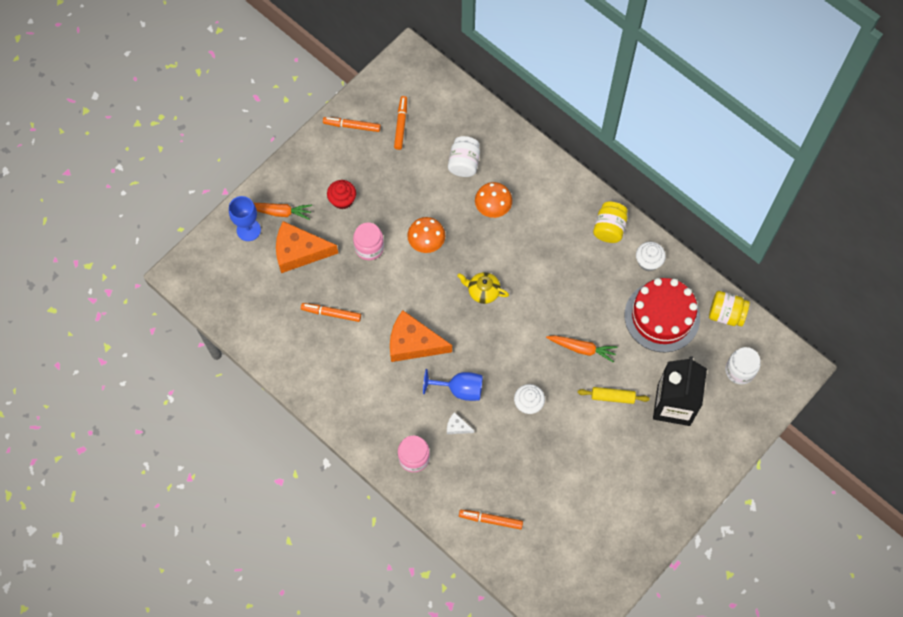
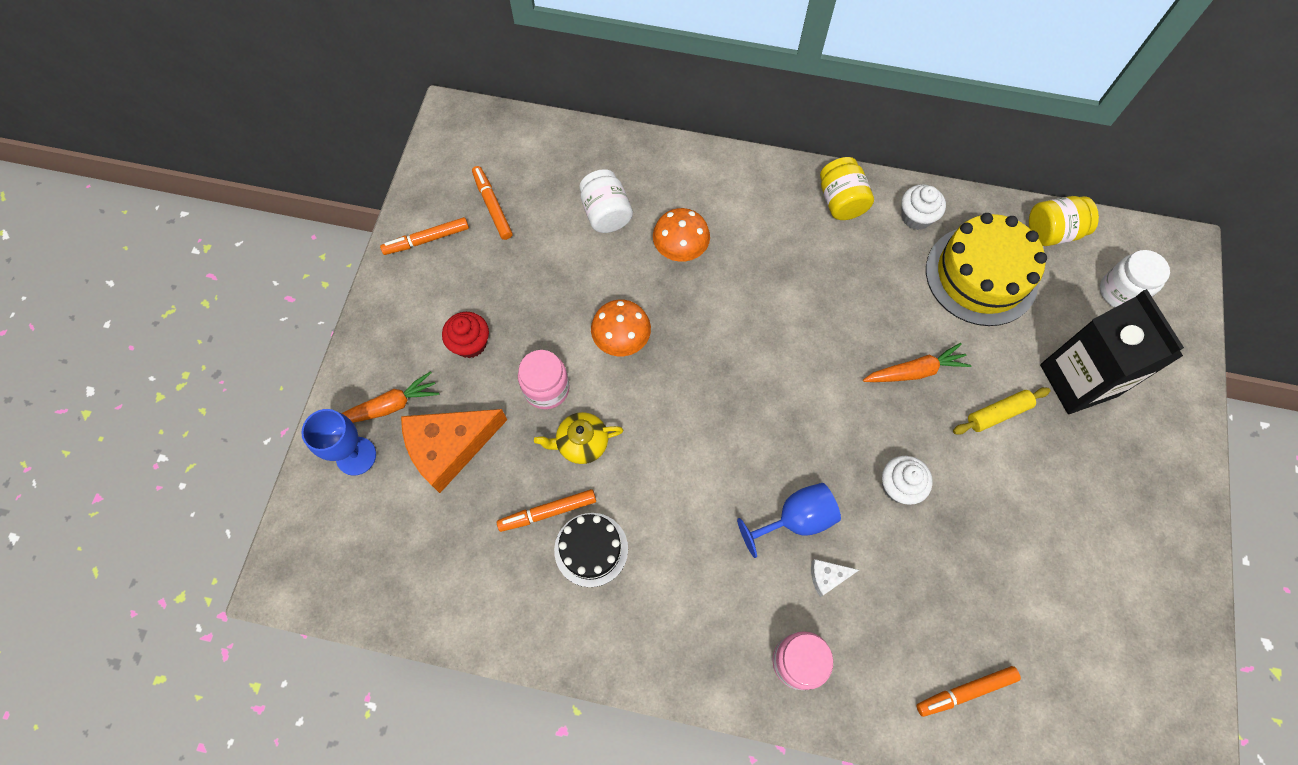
camera: 30 degrees left, 0 degrees up
orange cheese [390,310,452,362] -> none
yellow teapot [457,272,509,304] -> yellow teapot moved to [534,412,623,464]
red cake [625,278,700,352] -> yellow cake [926,213,1047,326]
none -> black cake [554,513,628,587]

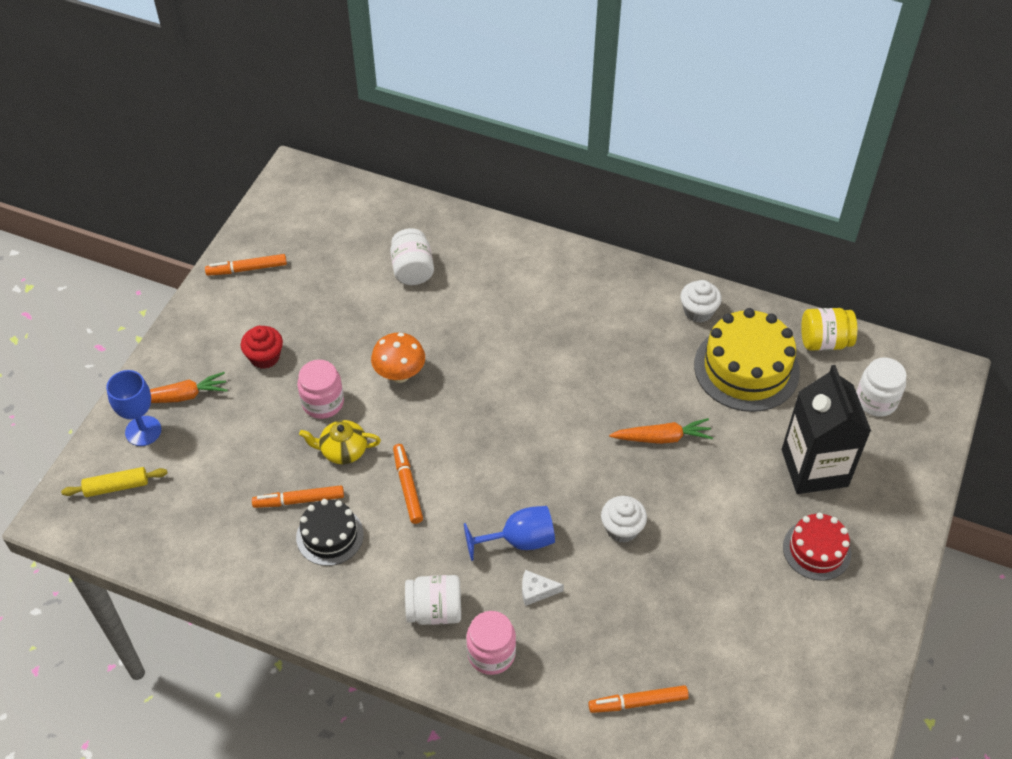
camera: 10 degrees right, 15 degrees down
orange cheese [401,409,507,493] -> none
orange marker [472,166,513,240] -> orange marker moved to [393,444,423,524]
orange mushroom [653,208,710,262] -> none
yellow jar [820,157,874,220] -> none
yellow rolling pin [953,387,1050,435] -> yellow rolling pin moved to [61,467,167,497]
none -> white jar [405,575,461,625]
none -> red cake [783,513,851,581]

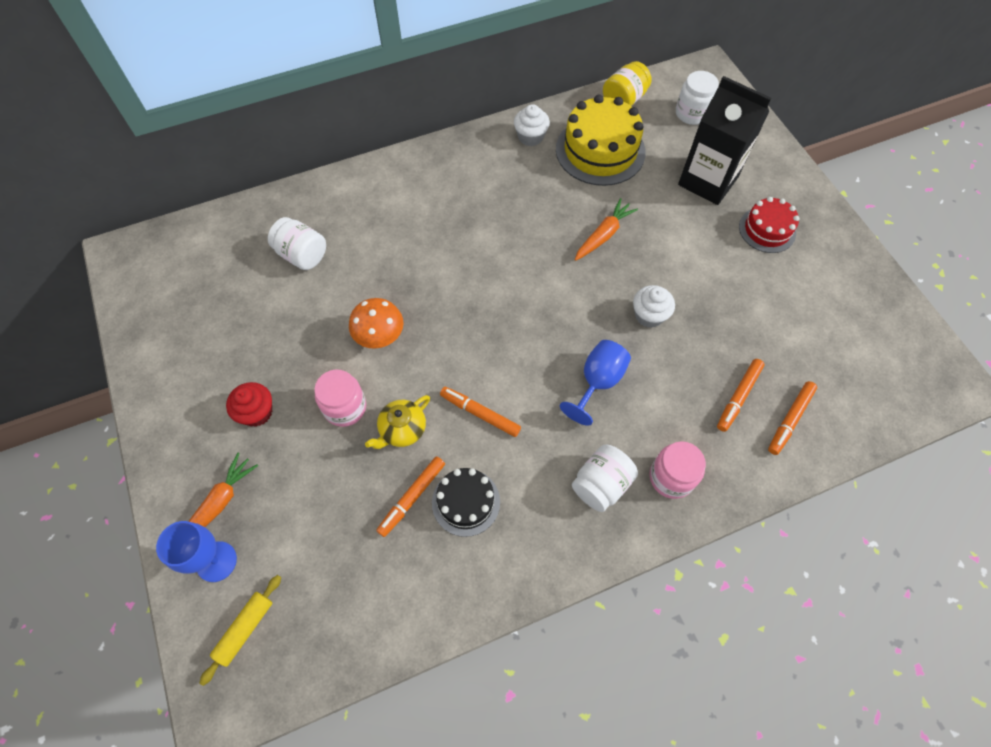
camera: 45 degrees left, 10 degrees up
orange marker [205,254,287,276] -> orange marker moved to [717,359,765,432]
white cheese [522,570,564,606] -> none

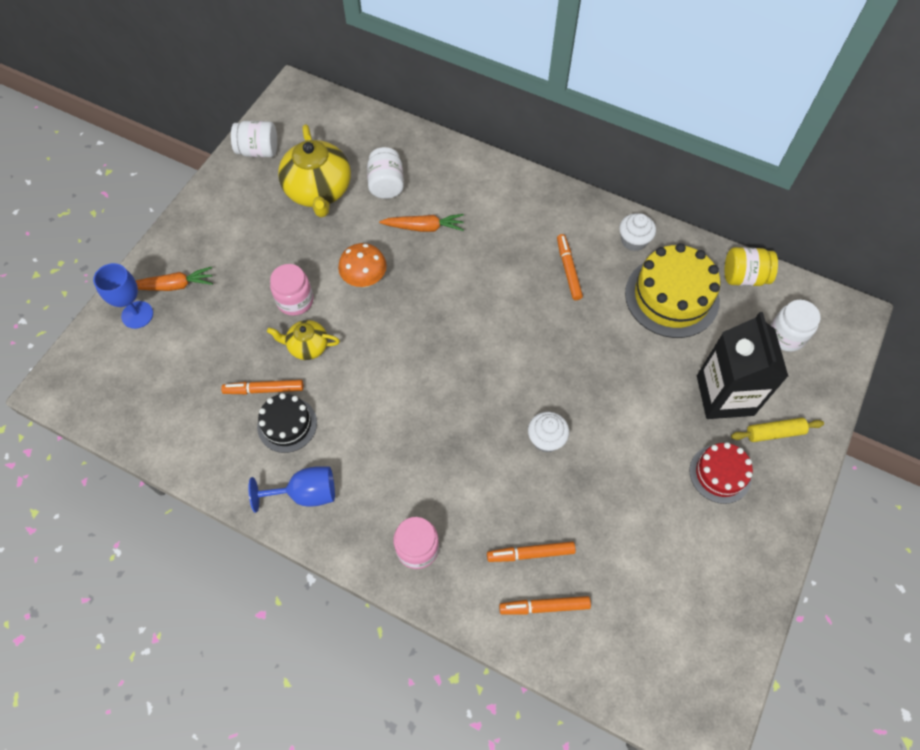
camera: 50 degrees right, 0 degrees up
yellow rolling pin [200,575,281,686] -> yellow rolling pin moved to [731,418,824,442]
red cupcake [226,382,272,427] -> none
orange marker [440,387,521,437] -> orange marker moved to [557,234,583,300]
blue goblet [560,340,631,426] -> blue goblet moved to [248,466,335,513]
white jar [572,445,638,512] -> white jar moved to [231,121,277,157]
orange carrot [575,198,638,261] -> orange carrot moved to [379,214,464,232]
none -> yellow teapot [278,124,351,217]

